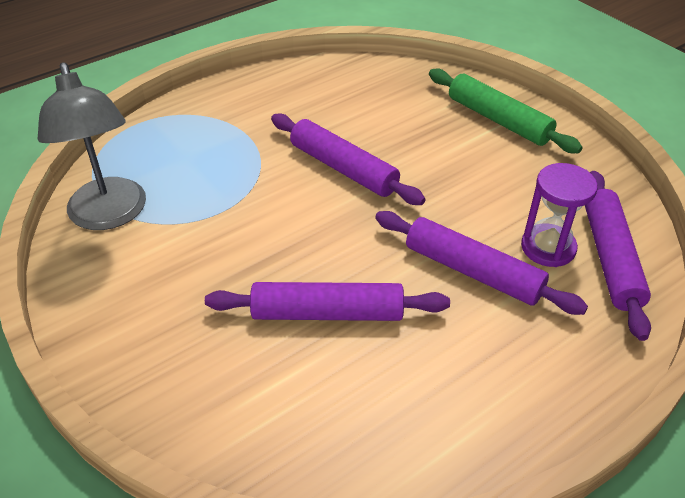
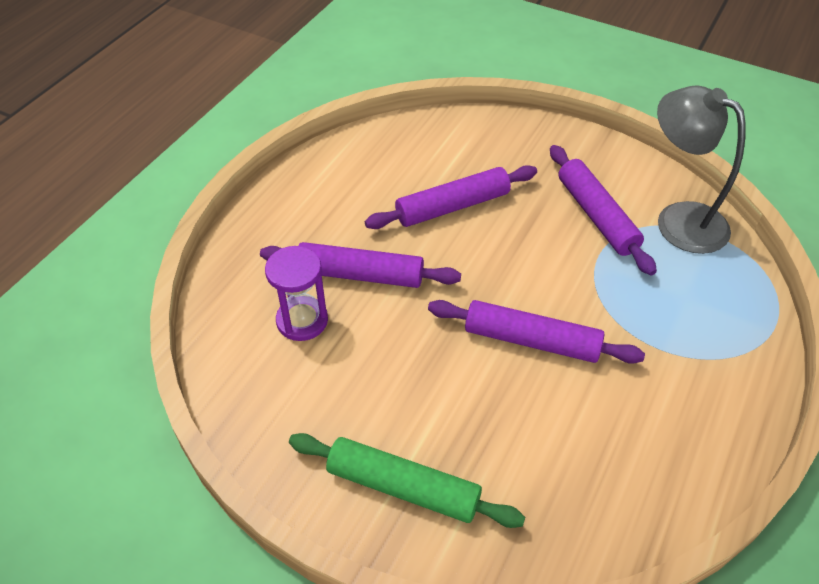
camera: 155 degrees right, 5 degrees up
purple rolling pin [585,171,651,341] -> purple rolling pin moved to [550,145,657,275]

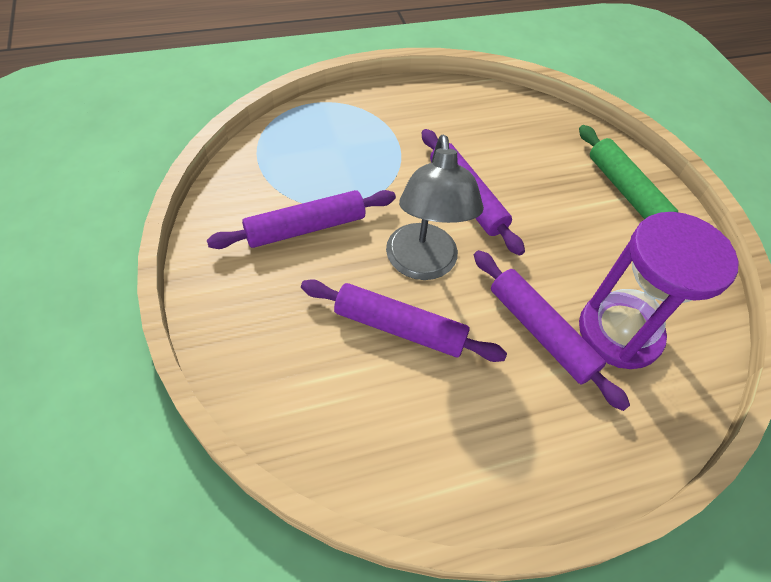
camera: 140 degrees left, 5 degrees up
purple hourglass [265,246,328,341] -> purple hourglass [579,212,739,369], size x1.64
purple rolling pin [550,145,657,275] -> purple rolling pin turned 45 degrees clockwise [207,190,396,249]
grey lamp [657,86,746,254] -> grey lamp moved to [386,135,484,280]

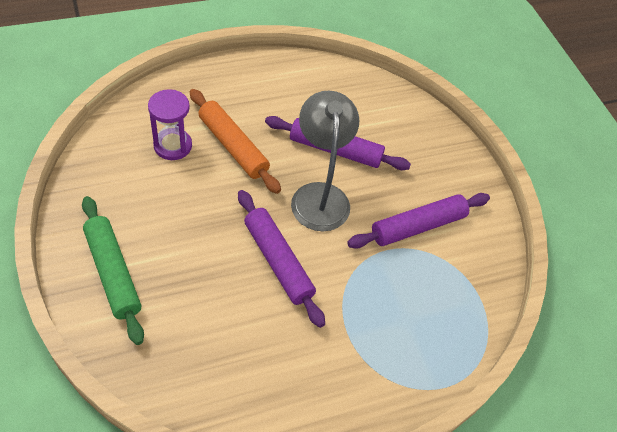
camera: 175 degrees right, 0 degrees up
purple rolling pin [474,250,630,411] -> orange rolling pin [190,89,281,194]
purple hourglass [579,212,739,369] -> purple hourglass [148,89,192,160], size x0.61

